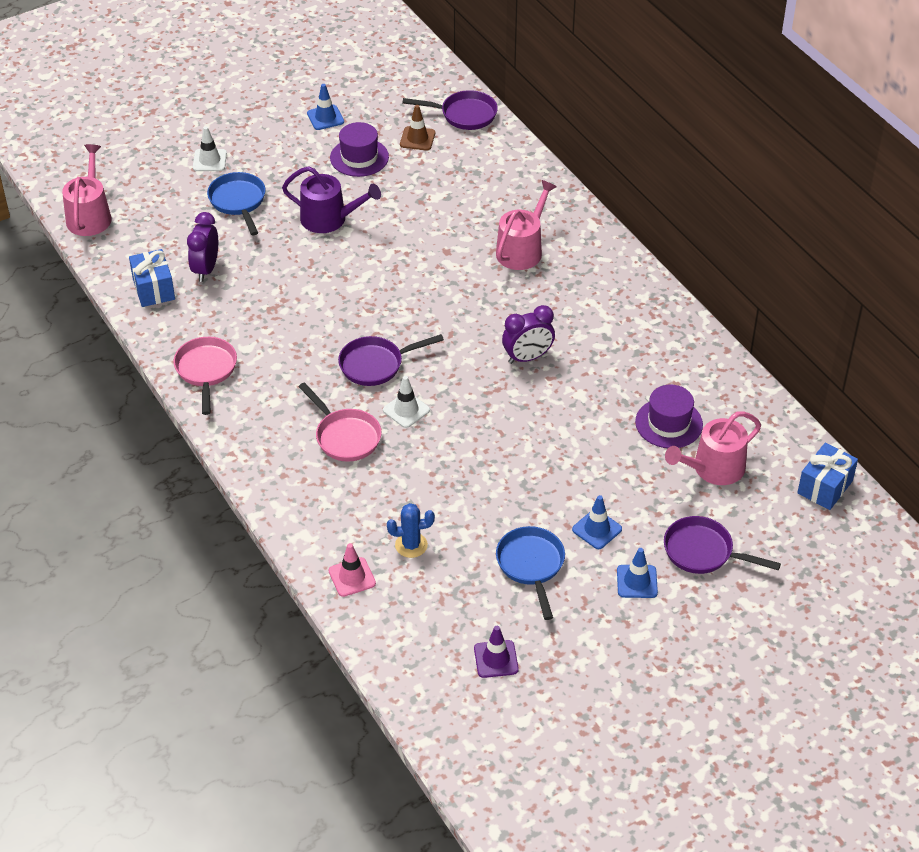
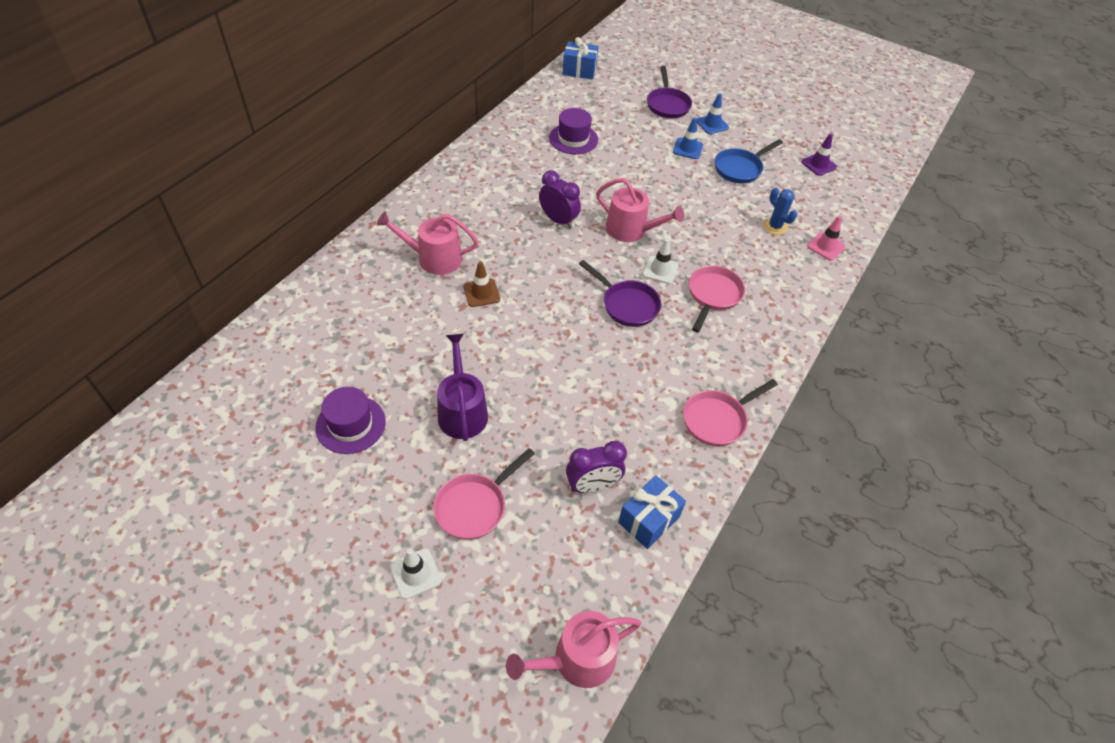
camera: 120 degrees left, 5 degrees up
blue pan [207,172,265,235] -> pink pan [433,448,535,540]
blue traffic cone [307,84,344,130] -> none
brown traffic cone [400,105,435,151] -> brown traffic cone moved to [463,261,500,307]
purple pan [402,90,498,130] -> none
pink watering can [665,411,761,485] -> pink watering can moved to [596,178,684,242]

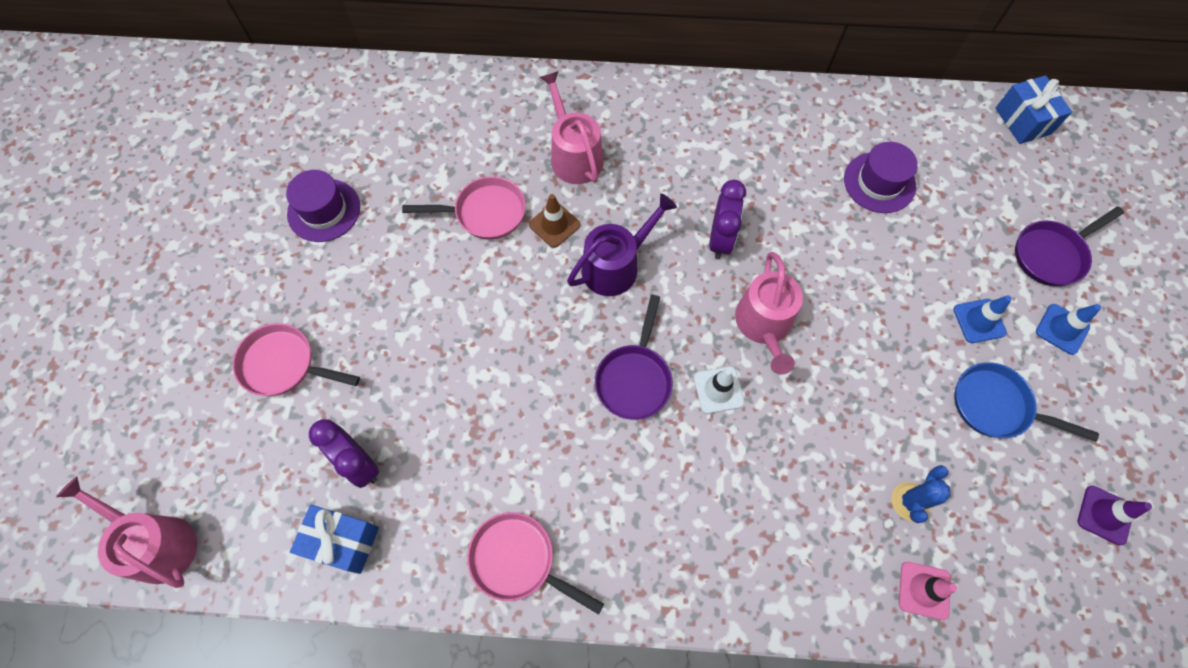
camera: 65 degrees right, 15 degrees up
white traffic cone [390,548,441,599] -> none
purple watering can [437,334,488,441] -> purple watering can moved to [567,194,677,296]
pink pan [689,265,745,332] -> pink pan moved to [402,176,526,240]

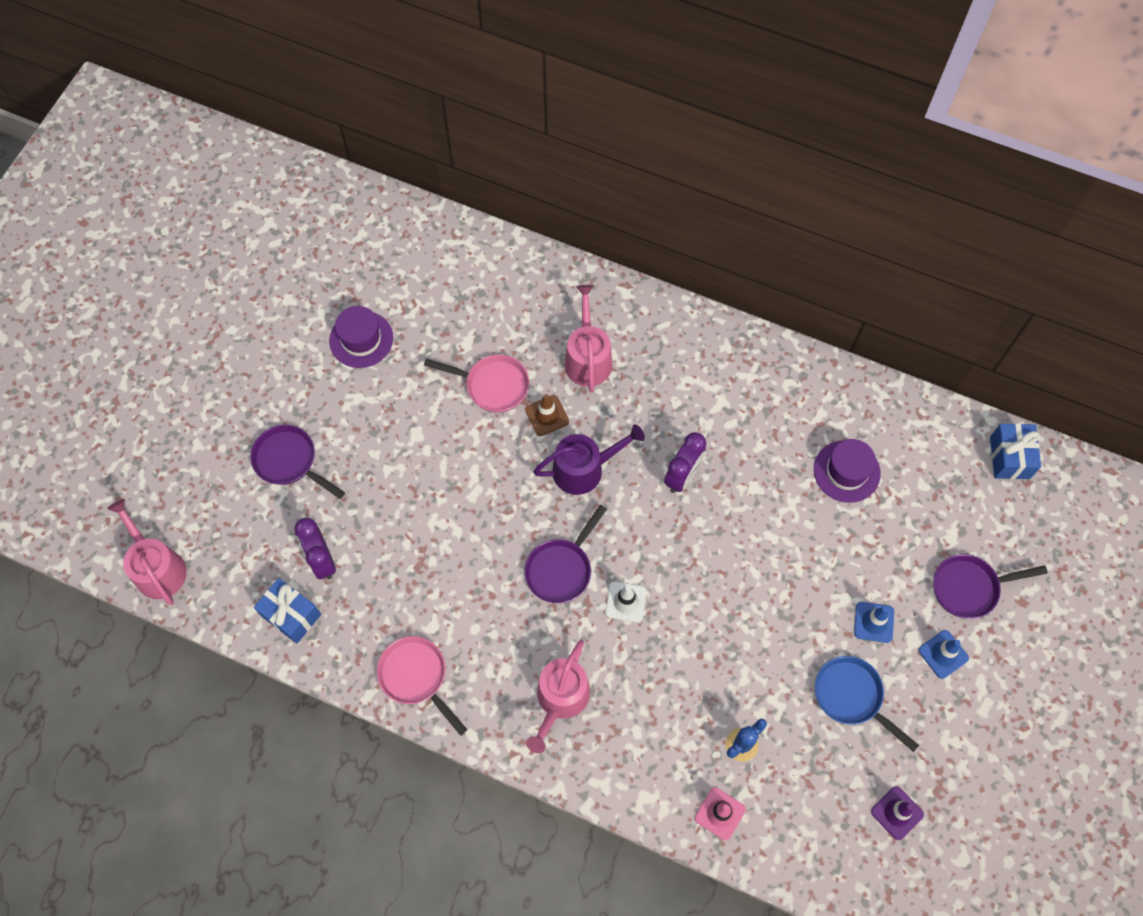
camera: 20 degrees right, 0 degrees up
pink pan [233,323,360,396] -> purple pan [250,425,345,499]
pink watering can [735,252,803,375] -> pink watering can moved to [526,640,590,753]

